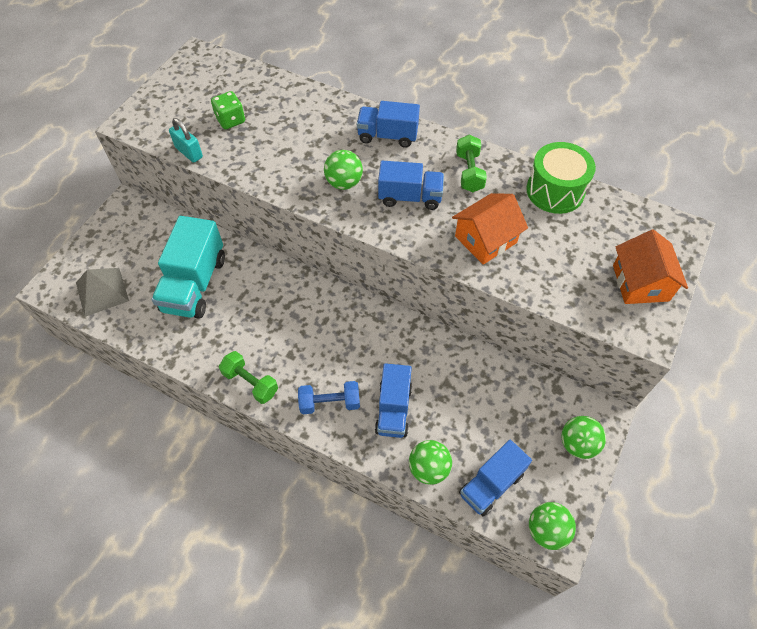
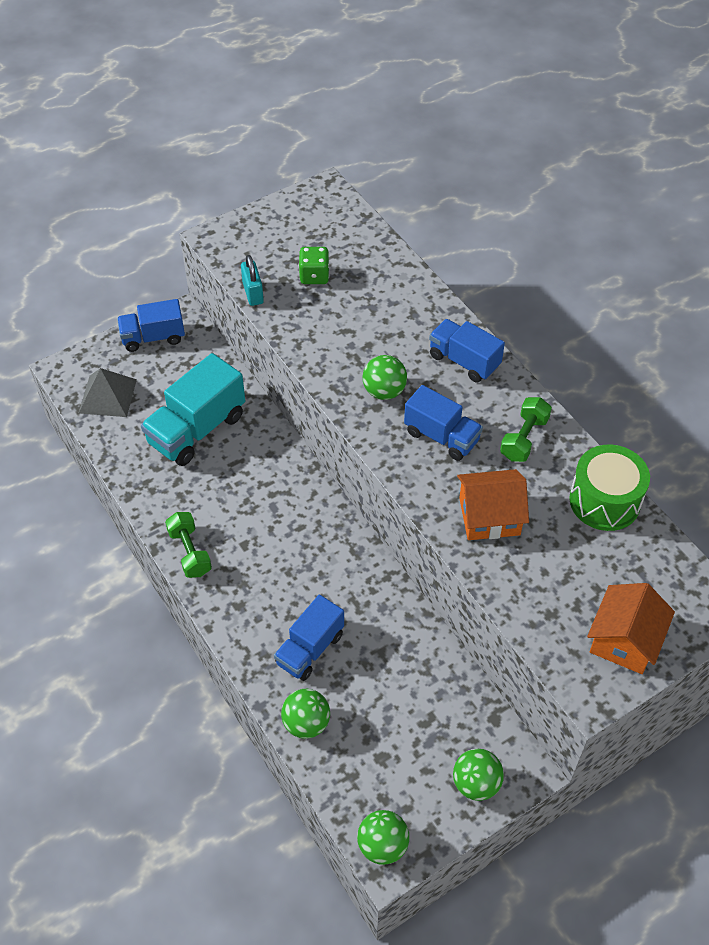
camera: 30 degrees right, 5 degrees down
blue dumbbell [298,381,360,414] -> none
blue truck [459,440,532,517] -> blue truck moved to [117,299,185,352]

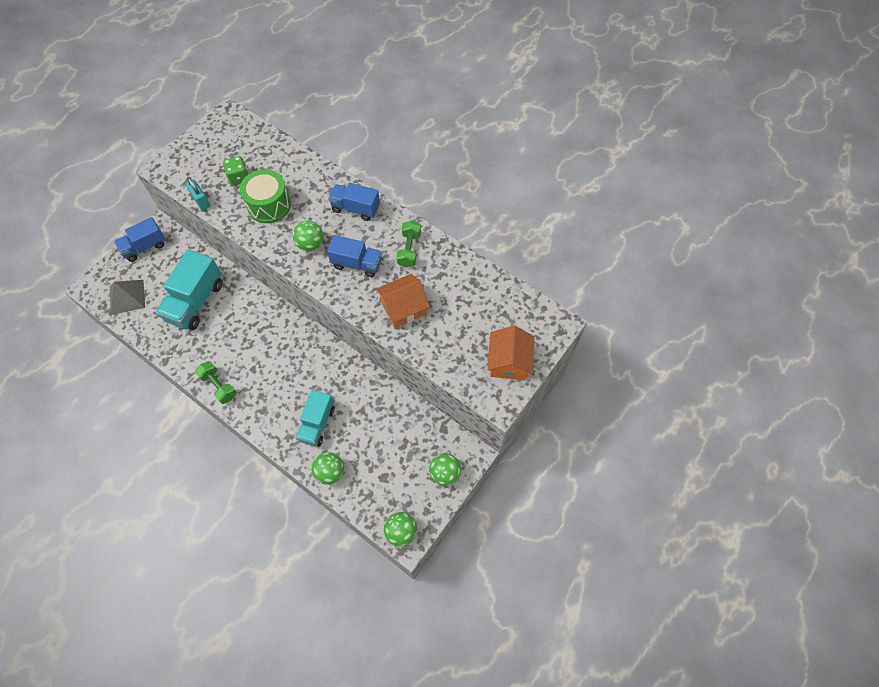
camera: 20 degrees left, 10 degrees up
blue truck [274,595,344,681] -> turquoise truck [296,390,334,446]
green drum [569,444,650,531] -> green drum moved to [240,169,291,223]

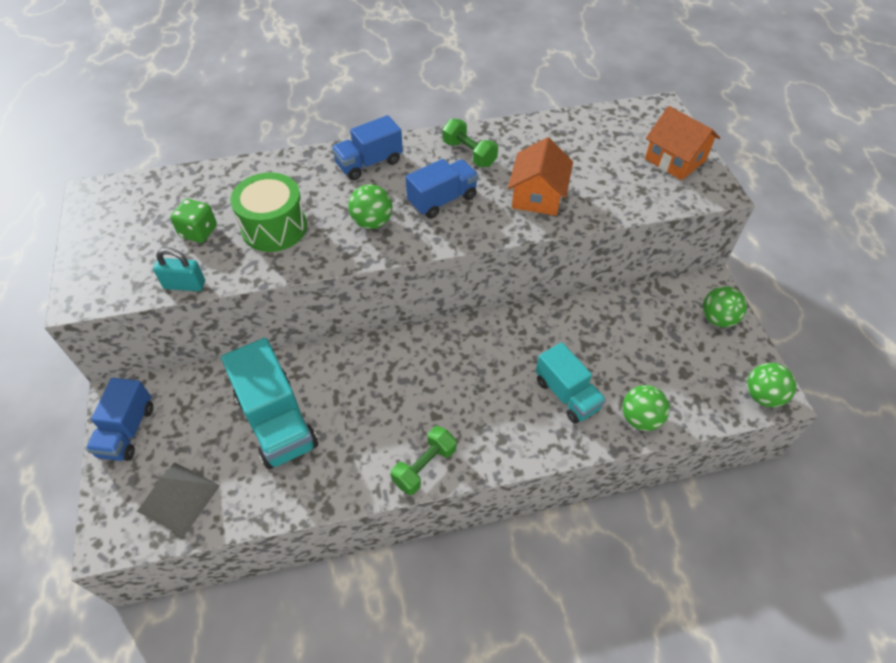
camera: 50 degrees left, 10 degrees down
green dumbbell [195,361,236,404] -> green dumbbell turned 45 degrees counterclockwise [391,426,457,495]

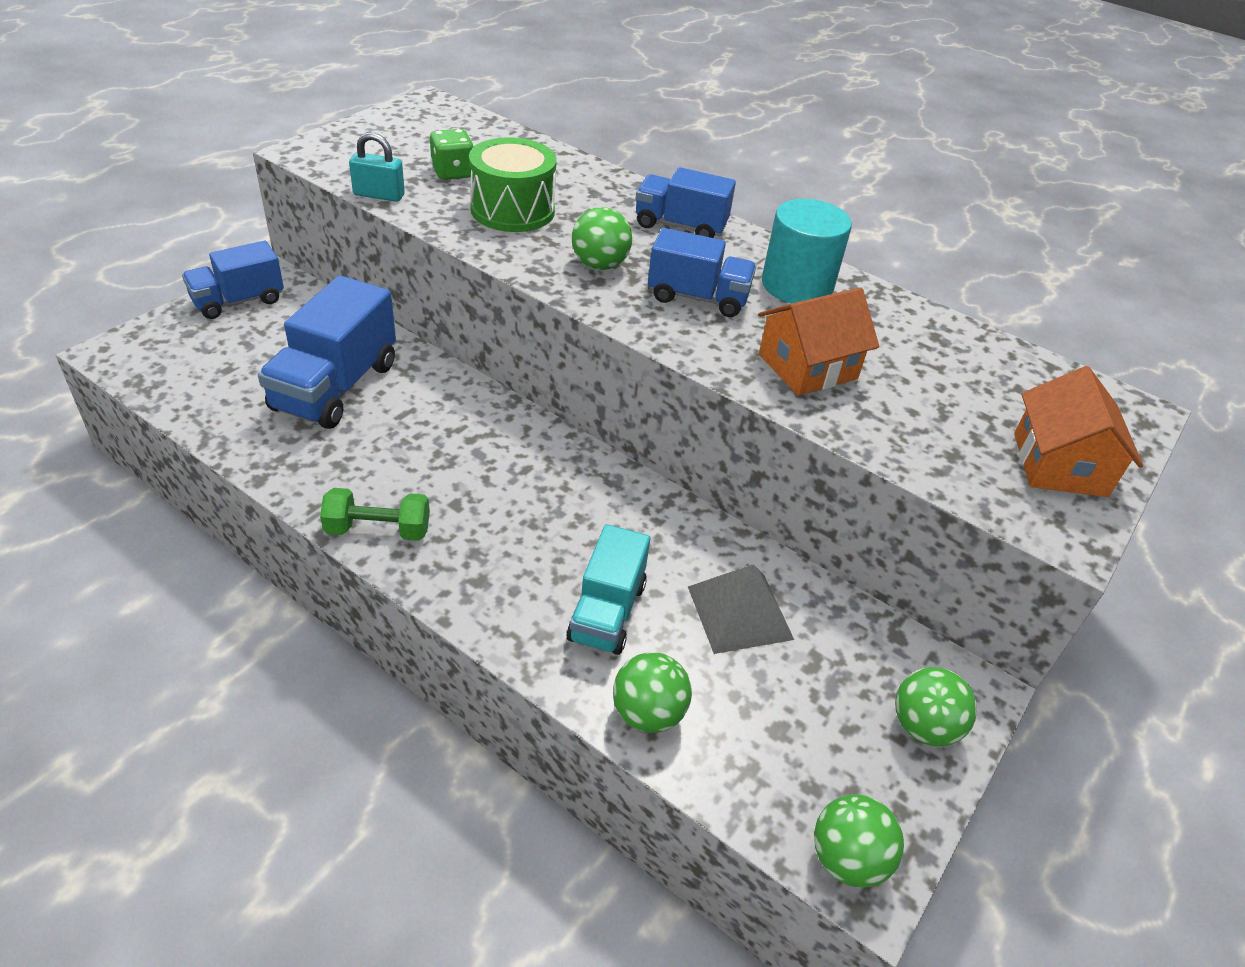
camera: 45 degrees right, 10 degrees down
grey pyramid [137,462,220,536] -> grey pyramid moved to [688,564,794,654]
turquoise padlock [153,248,205,291] -> turquoise padlock turned 45 degrees counterclockwise [349,132,405,202]
turquoise truck [221,338,318,469] -> blue truck [258,275,396,429]
green dumbbell [442,119,498,167] -> turquoise cylinder [762,199,852,303]

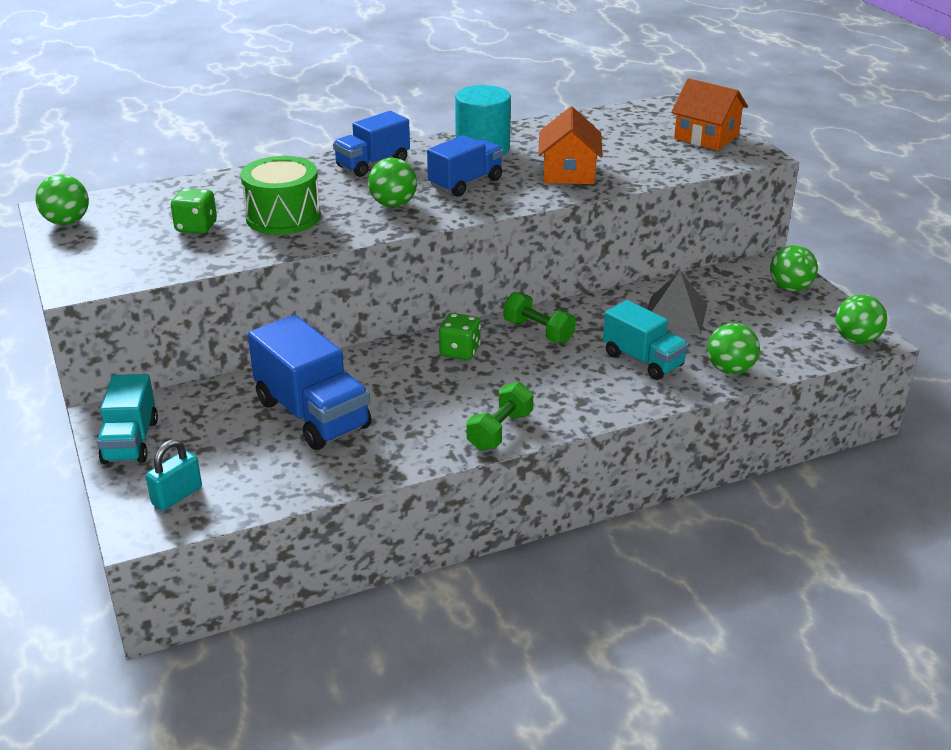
camera: 55 degrees left, 10 degrees down
blue truck [182,241,284,319] -> turquoise truck [97,374,158,464]
turquoise padlock [349,132,405,202] -> turquoise padlock moved to [146,439,202,511]
none -> green ball [35,174,89,225]
none -> green dice [439,313,481,360]
none -> green dumbbell [504,292,576,344]

